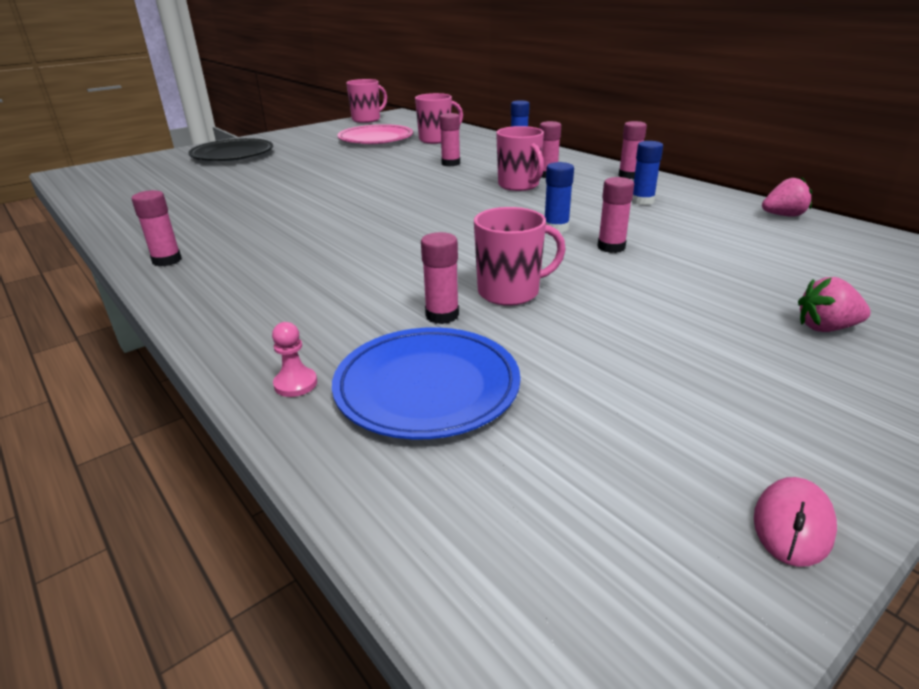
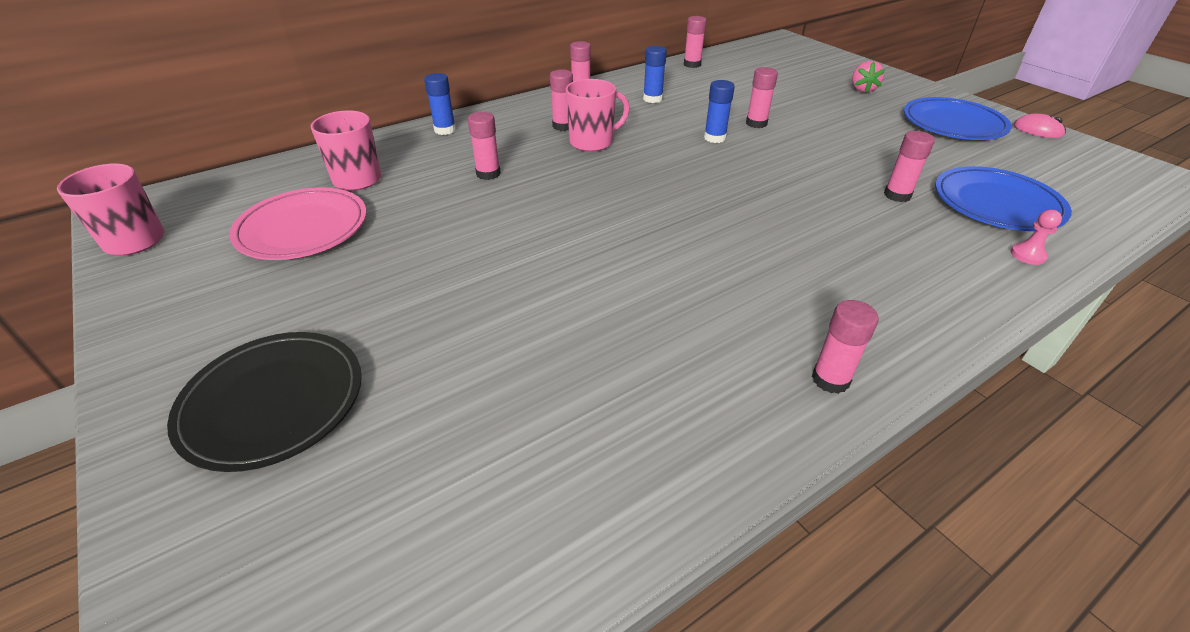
camera: 85 degrees left, 10 degrees up
pink mug [474,207,566,306] -> none
pink strawberry [762,177,812,217] -> pink glue stick [684,16,707,68]
none -> blue plate [904,97,1012,140]

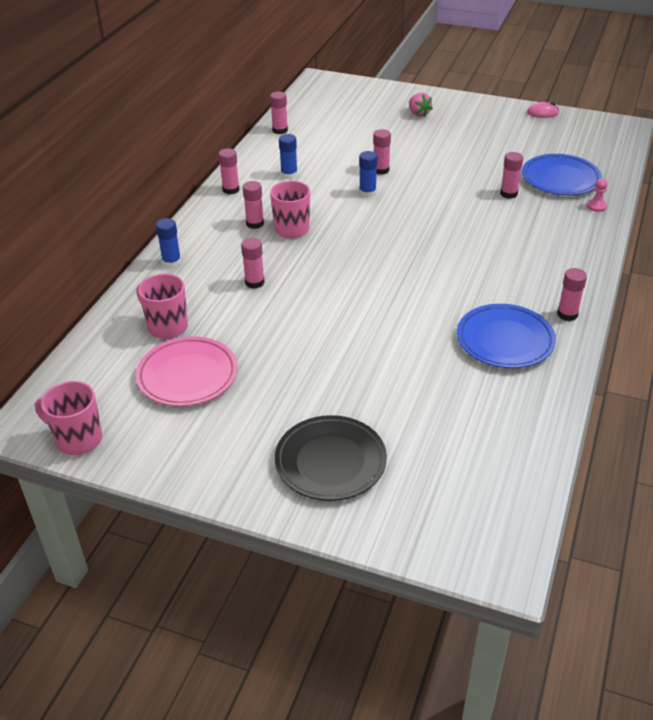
camera: 35 degrees left, 0 degrees up
blue plate [904,97,1012,140] -> blue plate moved to [457,304,556,368]

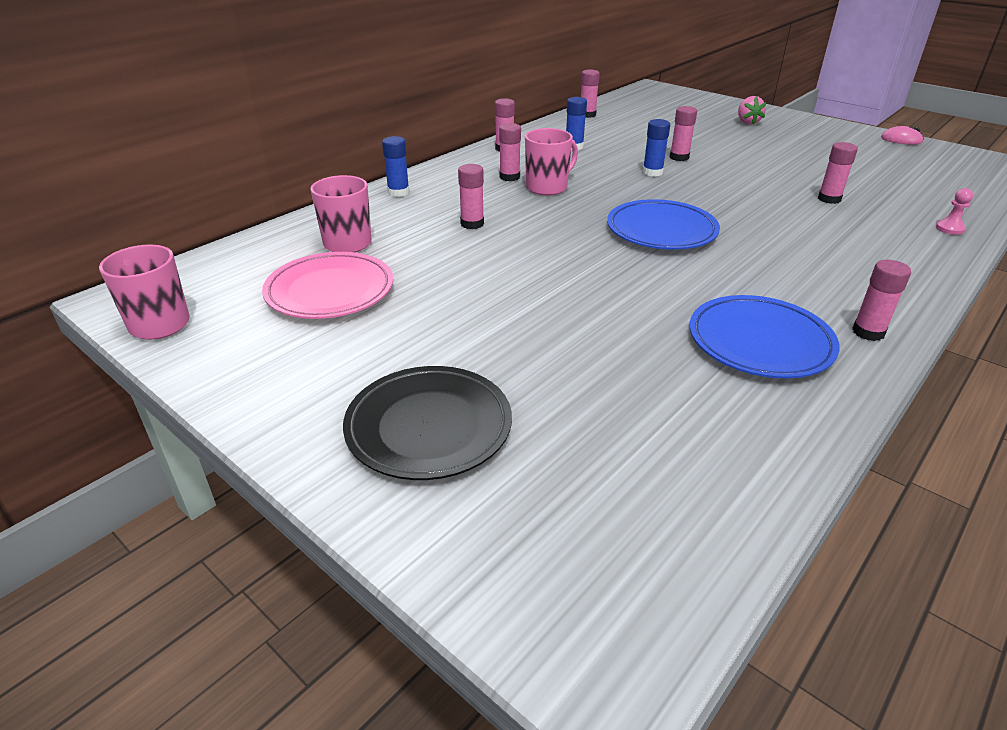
camera: 20 degrees right, 5 degrees down
blue plate [522,154,602,195] -> blue plate moved to [607,199,720,250]

